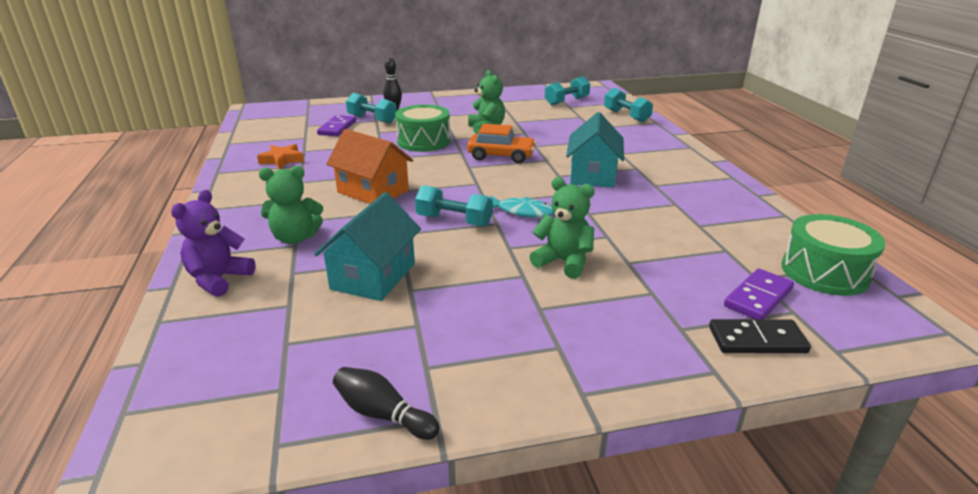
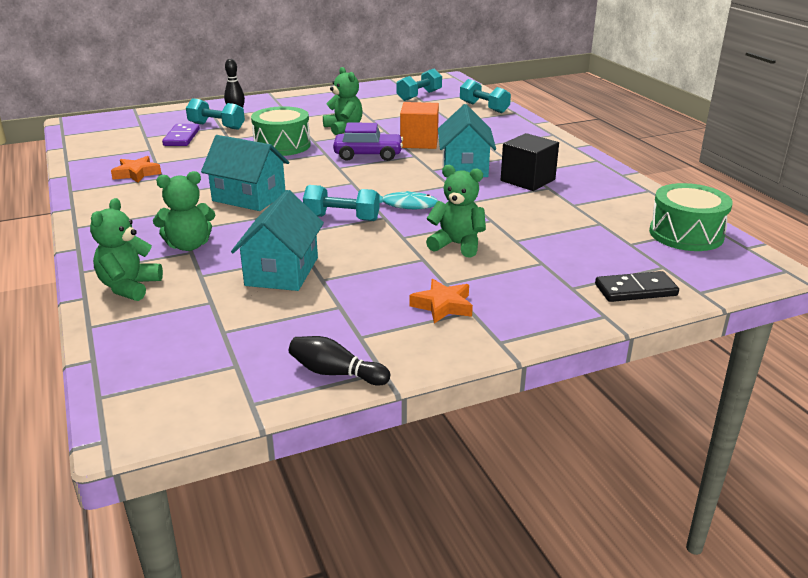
camera: 10 degrees left, 0 degrees up
purple teddy bear [171,190,256,297] -> green teddy bear [90,198,163,301]
orange house [326,129,413,204] -> turquoise house [201,135,289,211]
orange car [467,124,536,163] -> purple car [333,123,403,161]
purple domino [724,269,794,319] -> none
none -> orange cube [400,102,439,149]
none -> orange star [409,279,473,324]
none -> black cube [501,133,559,191]

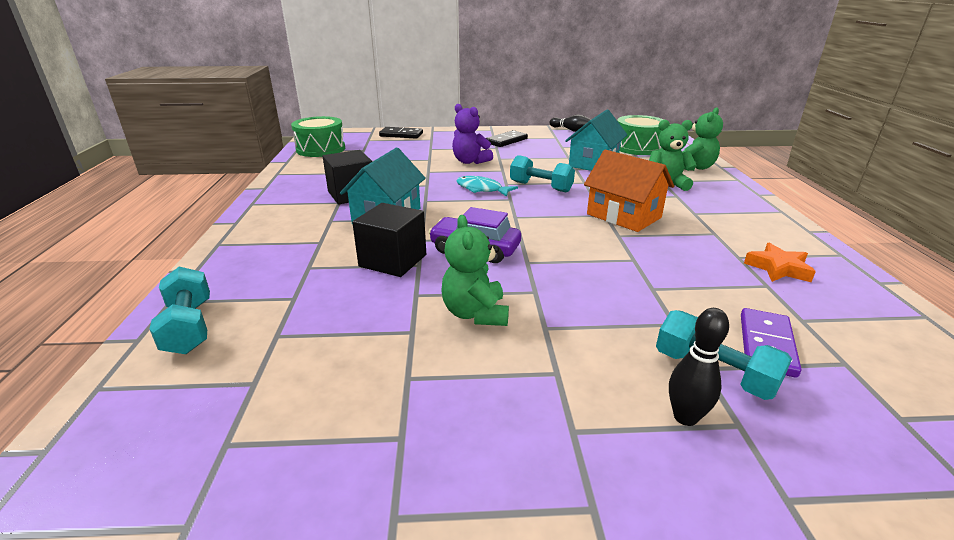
camera: 160 degrees left, 0 degrees up
turquoise house [201,135,289,211] -> orange house [584,150,674,232]
green drum [251,106,311,156] -> green drum moved to [617,115,664,155]
turquoise dumbbell [396,68,442,101] -> none
orange cube [400,102,439,149] -> black cube [352,203,426,277]
orange star [409,279,473,324] -> black domino [486,130,528,147]
green teddy bear [426,165,486,257] -> purple teddy bear [452,104,493,164]

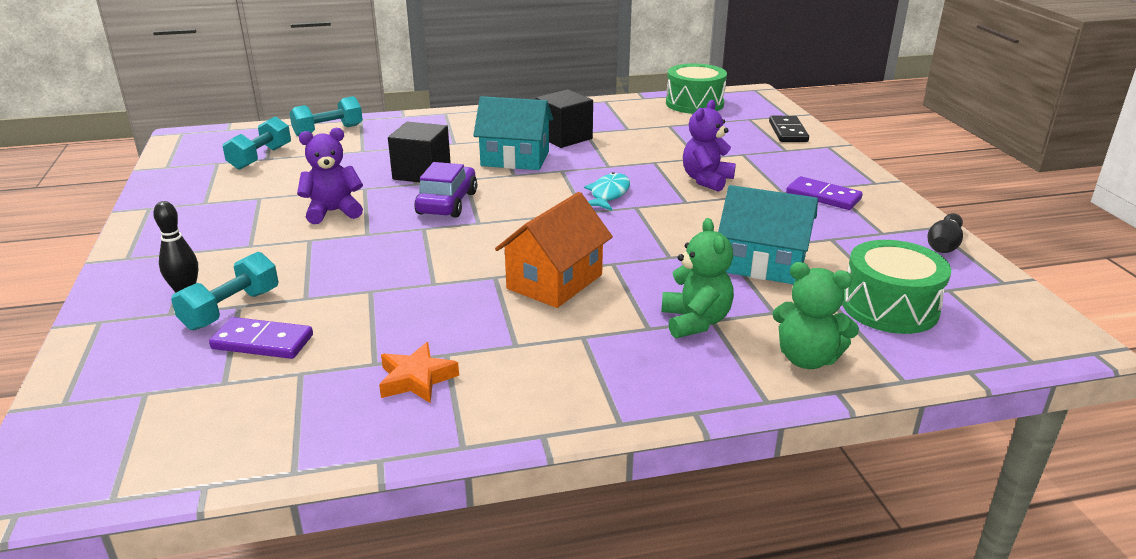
camera: 80 degrees right, 0 degrees up
green teddy bear [441,215,509,326] -> purple teddy bear [297,128,363,224]
black domino [486,130,528,147] -> purple domino [786,176,863,210]
turquoise dumbbell [510,155,575,192] -> turquoise dumbbell moved to [223,116,291,170]

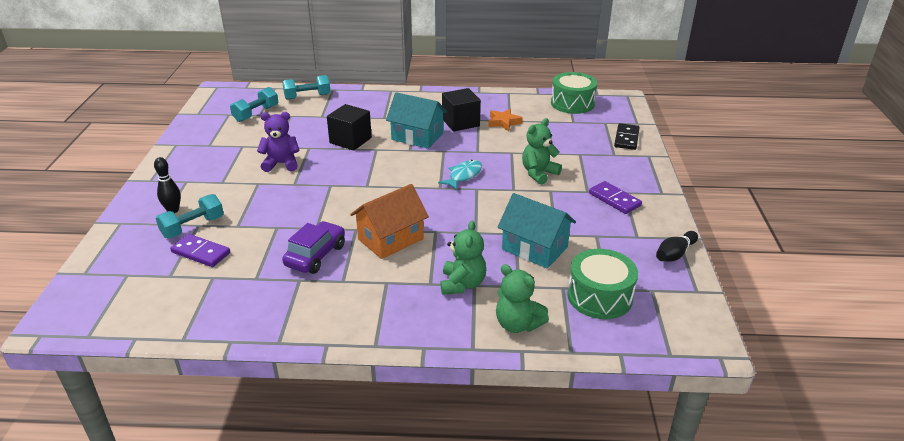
camera: 15 degrees right, 5 degrees up
orange star [379,342,459,403] -> orange star moved to [488,109,523,131]
purple car [414,162,477,218] -> purple car moved to [282,221,345,274]
purple teddy bear [683,100,736,192] -> green teddy bear [522,118,562,185]

